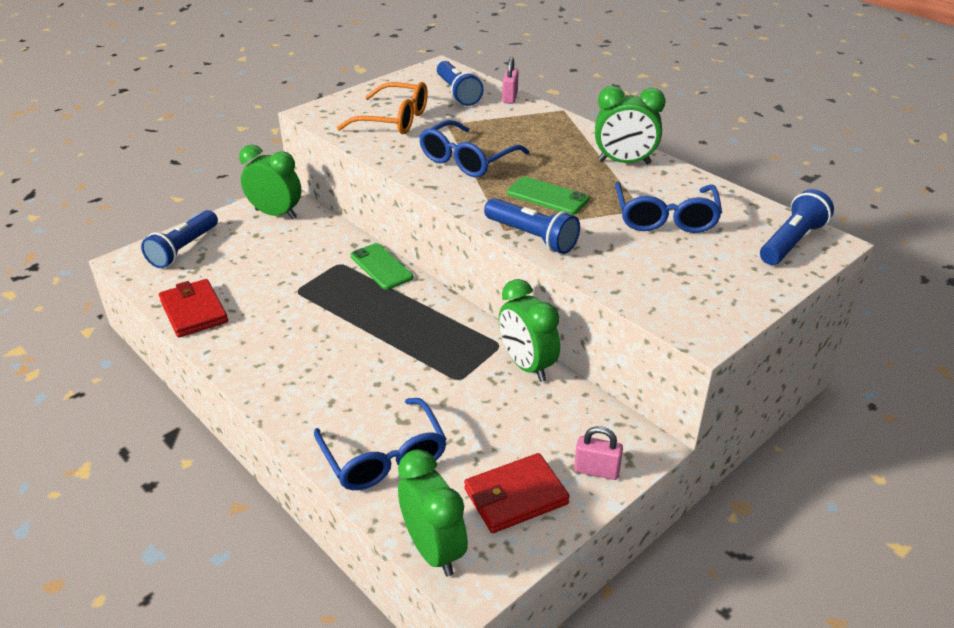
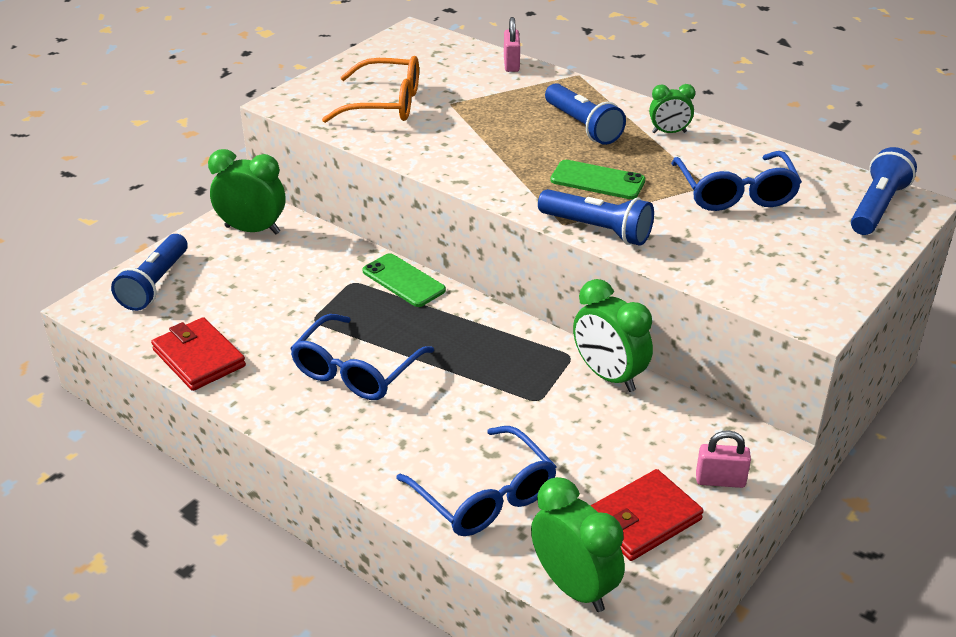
camera: 10 degrees left, 0 degrees up
blue glasses [419,120,529,177] -> blue glasses moved to [290,314,434,400]
blue flashlight [437,61,484,106] -> blue flashlight moved to [545,83,626,145]
green clock [595,86,666,165] -> green clock [649,84,695,133], size x0.58

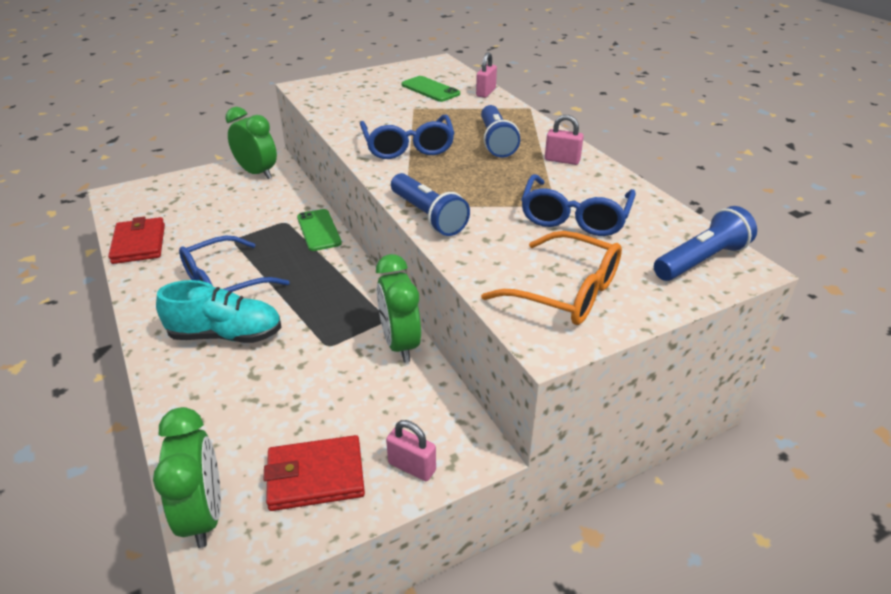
camera: 25 degrees right, 0 degrees up
blue flashlight [111,234,188,311] -> none
orange glasses [322,56,419,123] -> orange glasses moved to [481,231,622,325]
blue glasses [396,426,557,536] -> blue glasses moved to [360,115,455,159]
green phone [550,160,645,199] -> green phone moved to [402,76,460,102]
green clock [649,84,695,133] -> pink padlock [545,115,584,165]
none -> turquoise shoe [156,280,282,343]

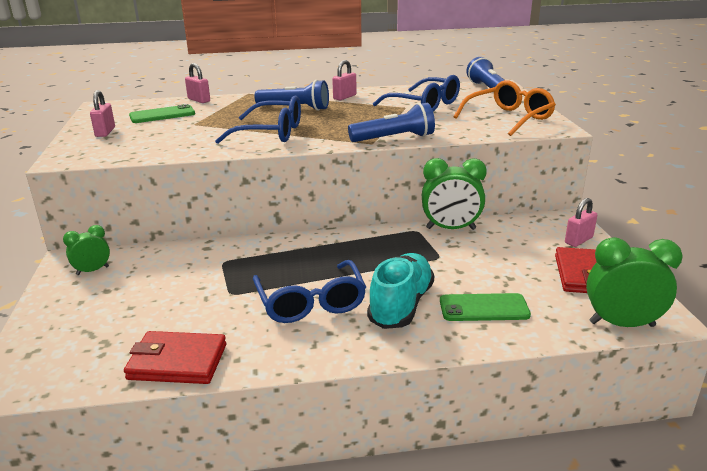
camera: 70 degrees left, 10 degrees down
green clock [225,107,277,179] -> green clock [63,225,110,275], size x0.58
green phone [297,209,342,251] -> green phone moved to [440,293,531,321]
none -> pink padlock [90,90,115,137]

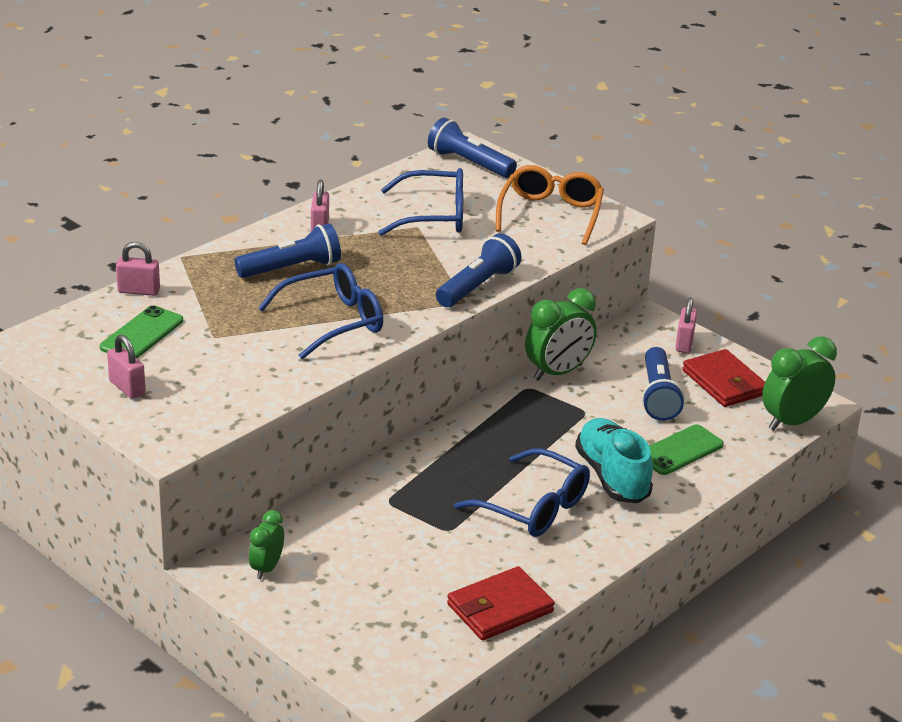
camera: 40 degrees left, 5 degrees up
none -> blue flashlight [642,347,685,421]

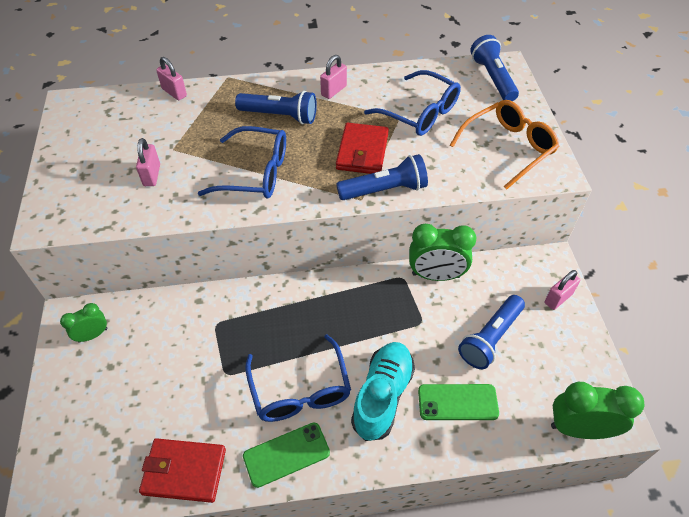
camera: 40 degrees right, 20 degrees up
green phone [100,305,183,358] -> green phone moved to [243,422,330,488]
pink padlock [107,335,145,399] -> pink padlock moved to [136,138,160,186]
red wallet [682,349,765,407] -> red wallet moved to [336,123,389,174]

